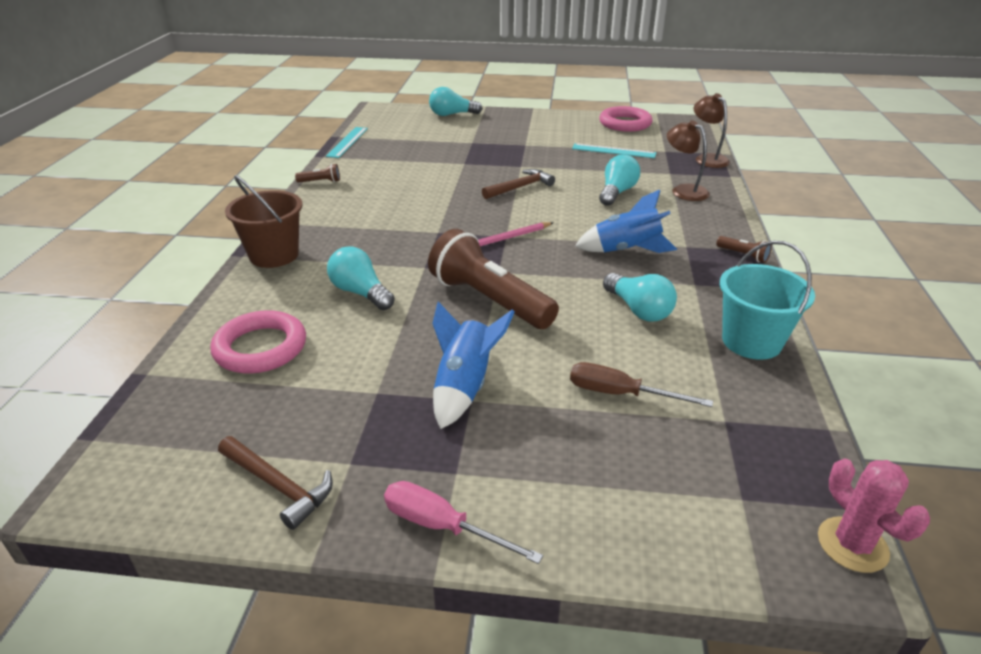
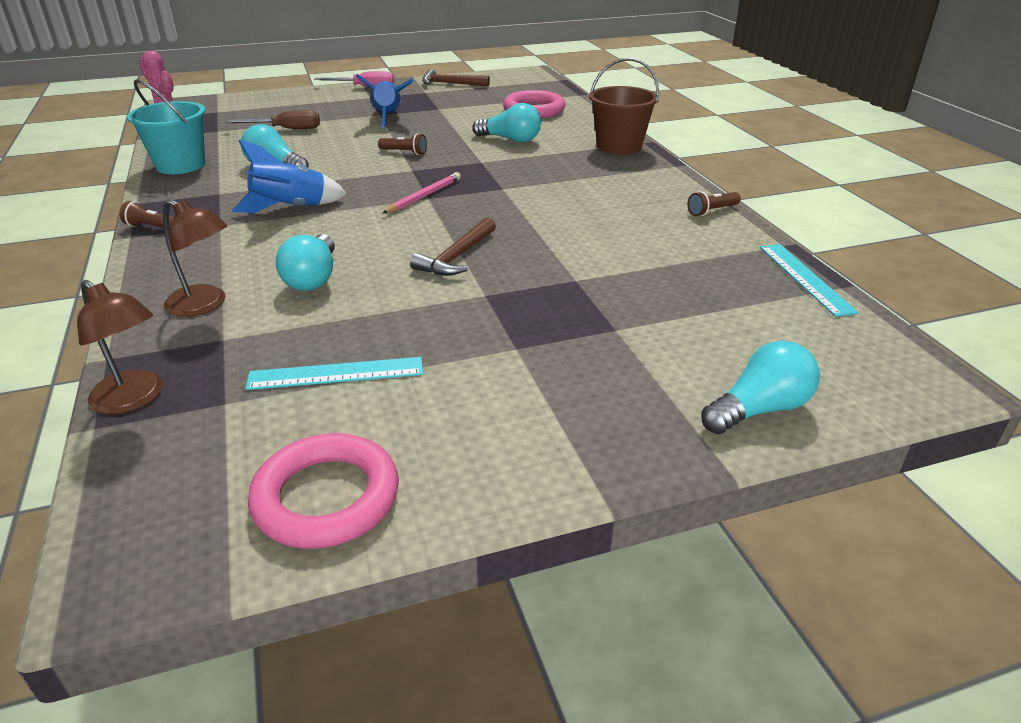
camera: 155 degrees right, 0 degrees up
brown flashlight [428,229,559,329] -> brown flashlight [378,133,427,155], size x0.41

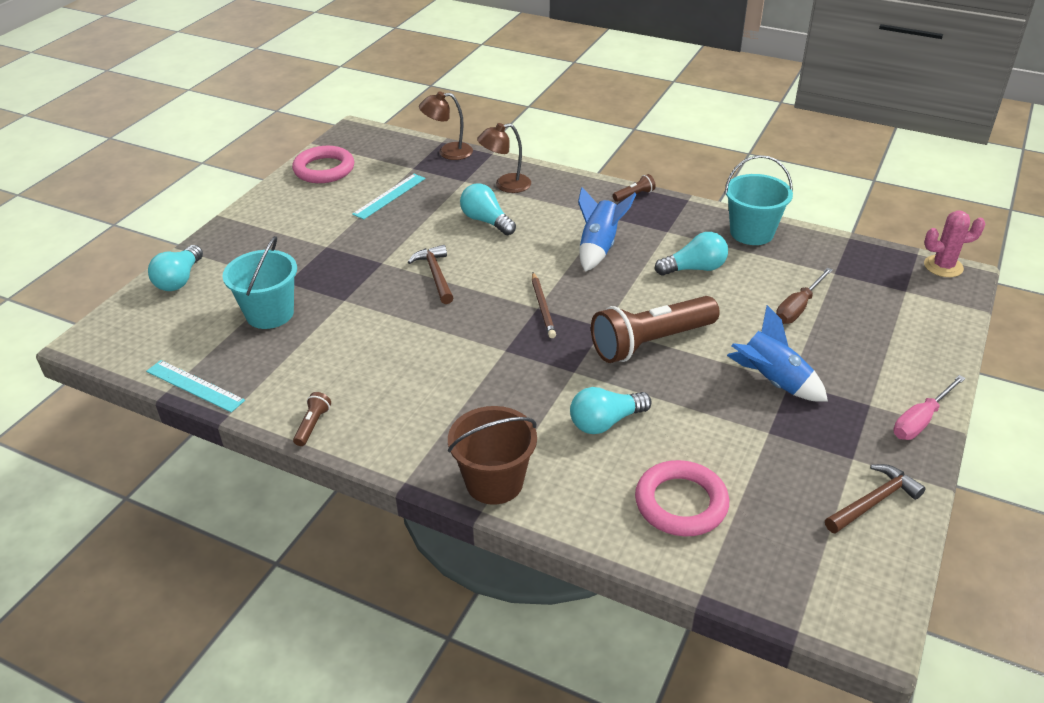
camera: 135 degrees right, 5 degrees up
brown flashlight [378,133,427,155] -> brown flashlight [591,296,720,363], size x2.46
pink pencil [383,172,461,213] -> brown pencil [532,273,556,338]
none -> turquoise bucket [222,236,297,329]

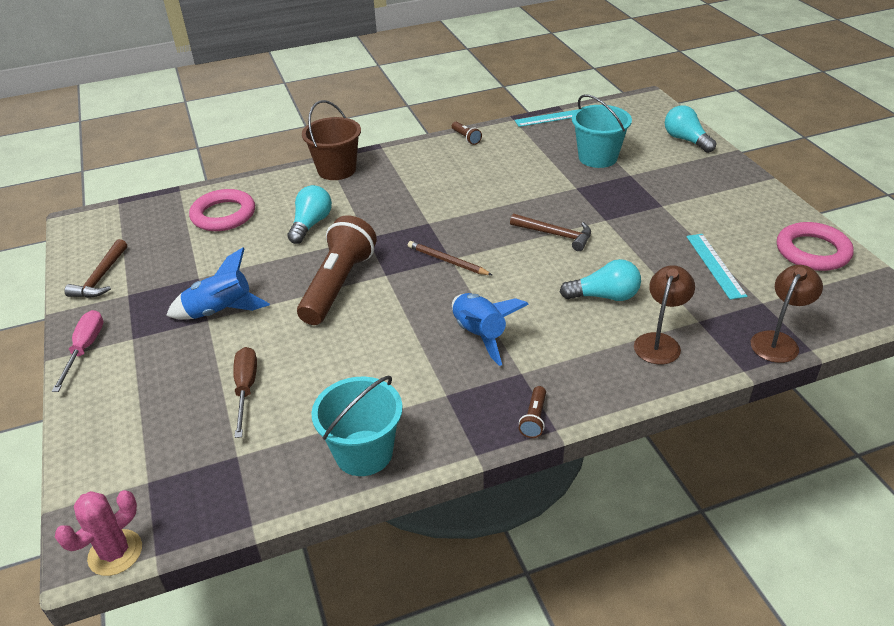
camera: 135 degrees right, 0 degrees up
turquoise light bulb [655,232,728,276] -> none

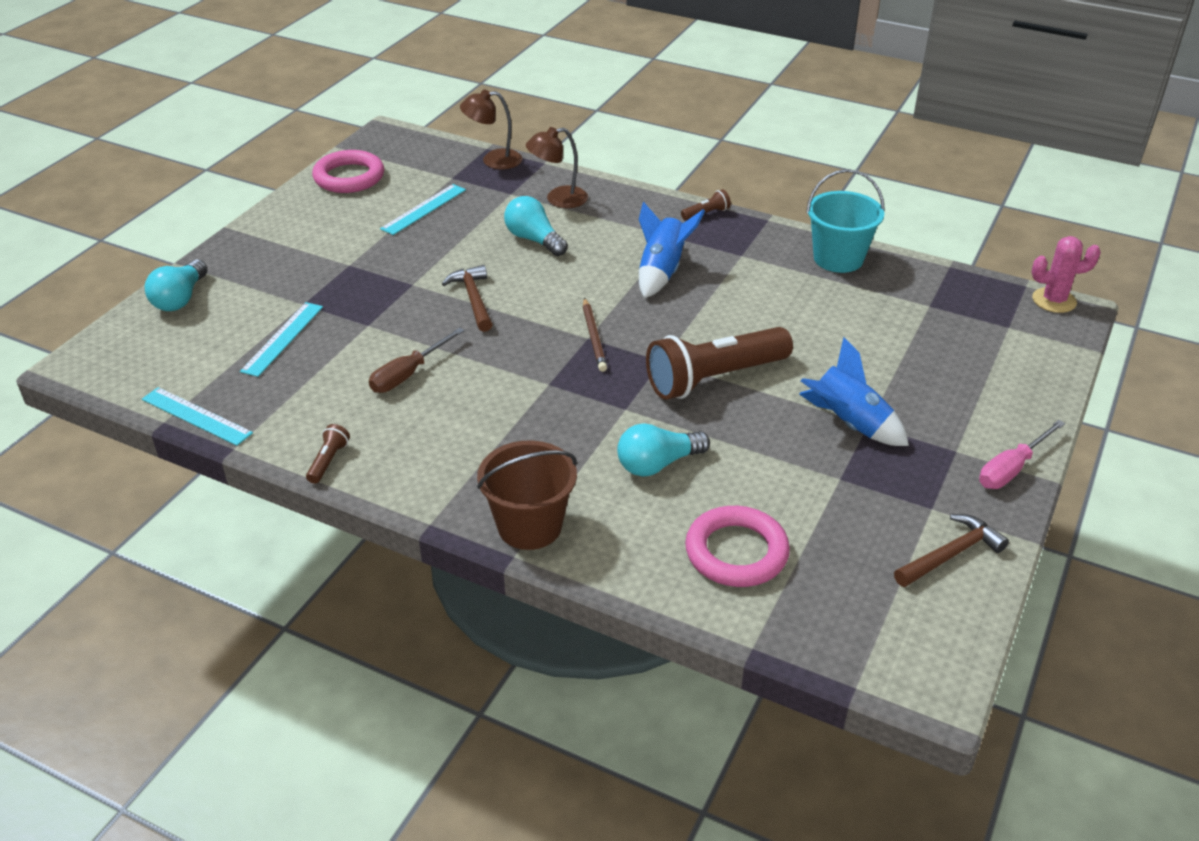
camera: 135 degrees left, 0 degrees up
brown screwdriver [233,347,257,438] -> brown screwdriver moved to [369,328,465,393]
turquoise bucket [572,94,632,168] -> turquoise ruler [240,302,323,377]

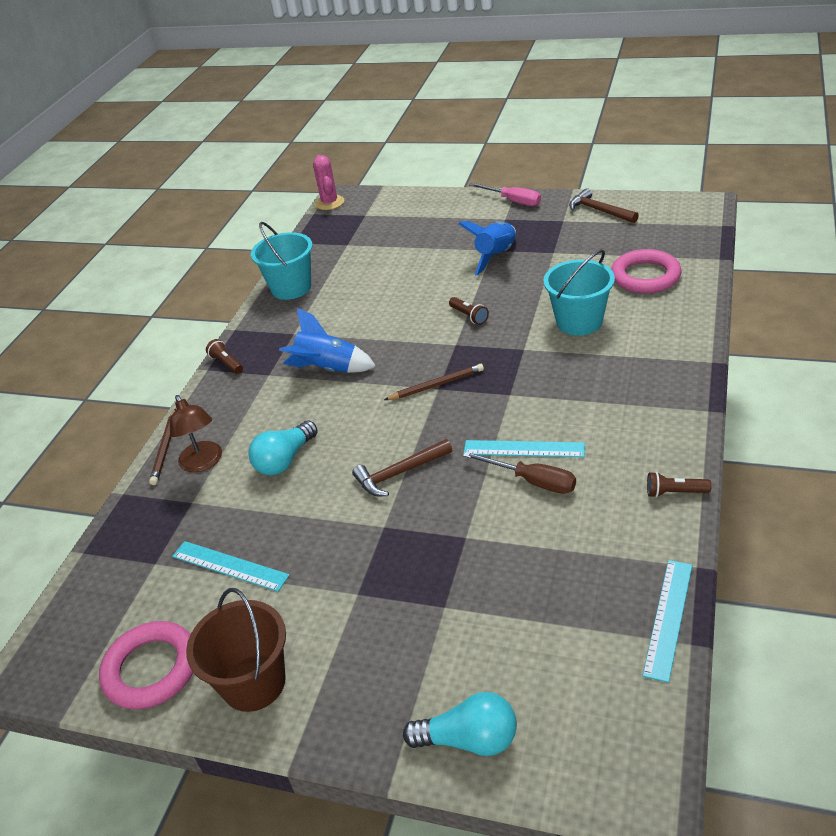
camera: 95 degrees left, 0 degrees up
turquoise ruler [240,302,323,377] -> turquoise ruler moved to [463,440,585,457]
brown lamp [460,89,522,169] -> none
brown bucket [477,440,577,550] -> brown bucket moved to [186,588,286,712]
turquoise light bulb [617,423,710,477] -> turquoise bucket [543,249,615,336]
brown flashlight [646,327,793,400] -> brown flashlight [449,297,489,325], size x0.41
none -> brown pencil [149,408,176,485]

